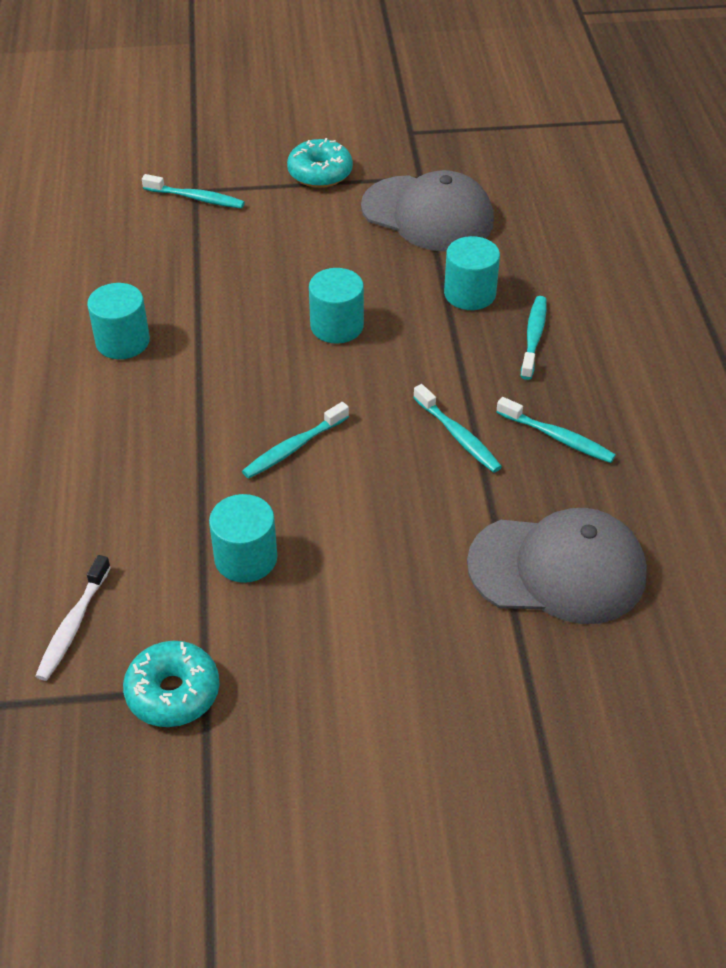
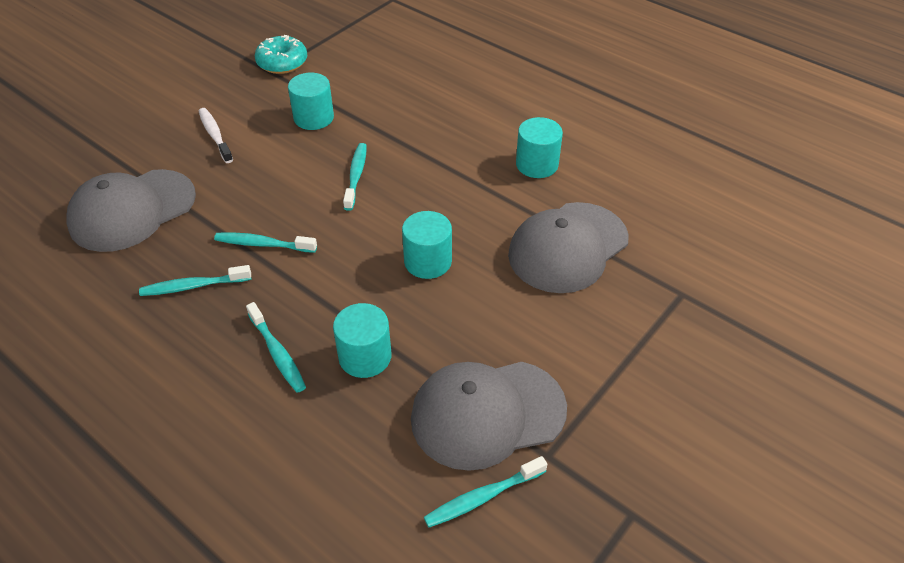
camera: 135 degrees right, 0 degrees up
white toothbrush [35,555,111,681] -> white toothbrush moved to [199,108,233,163]
turquoise toothbrush [142,174,245,208] -> turquoise toothbrush moved to [424,456,547,528]
turquoise donut [287,138,353,188] -> none
none -> grey cap [508,202,629,293]

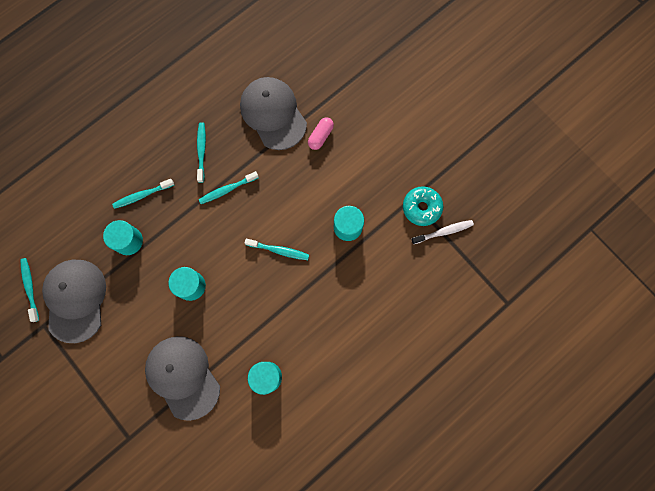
camera: 100 degrees right, 30 degrees up
white toothbrush [199,108,233,163] -> white toothbrush moved to [411,220,474,244]
turquoise toothbrush [214,232,317,253] -> turquoise toothbrush turned 135 degrees counterclockwise [199,171,259,204]
none -> pink capsule [308,117,334,150]

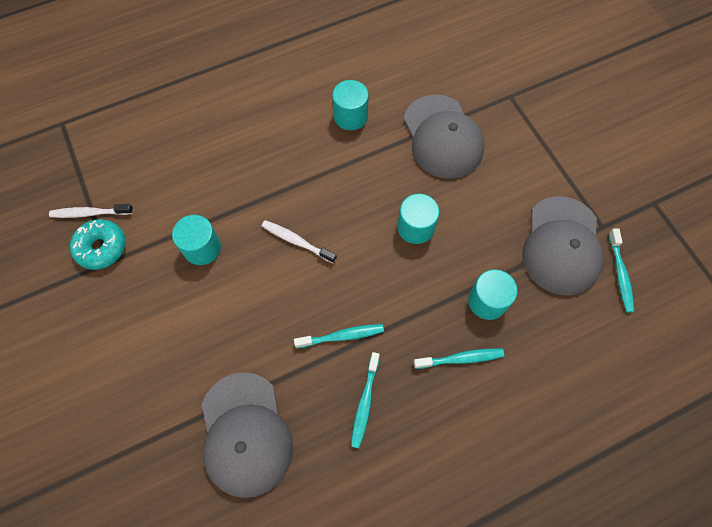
camera: 165 degrees left, 10 degrees down
turquoise toothbrush [245,238,309,260] -> white toothbrush [262,220,337,263]
pink capsule [308,117,334,150] -> none

